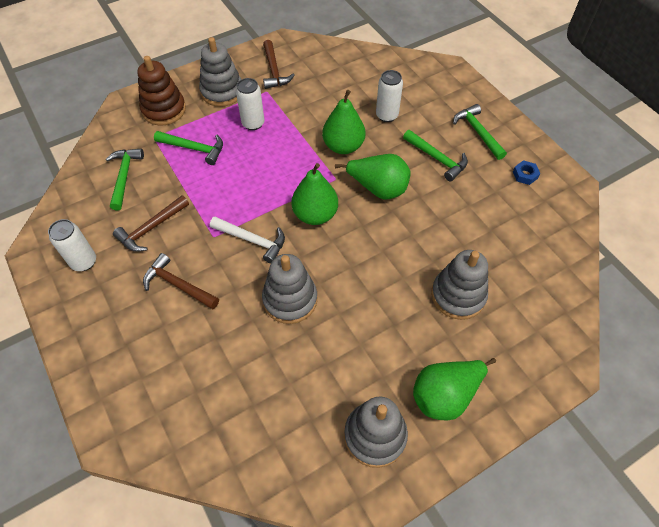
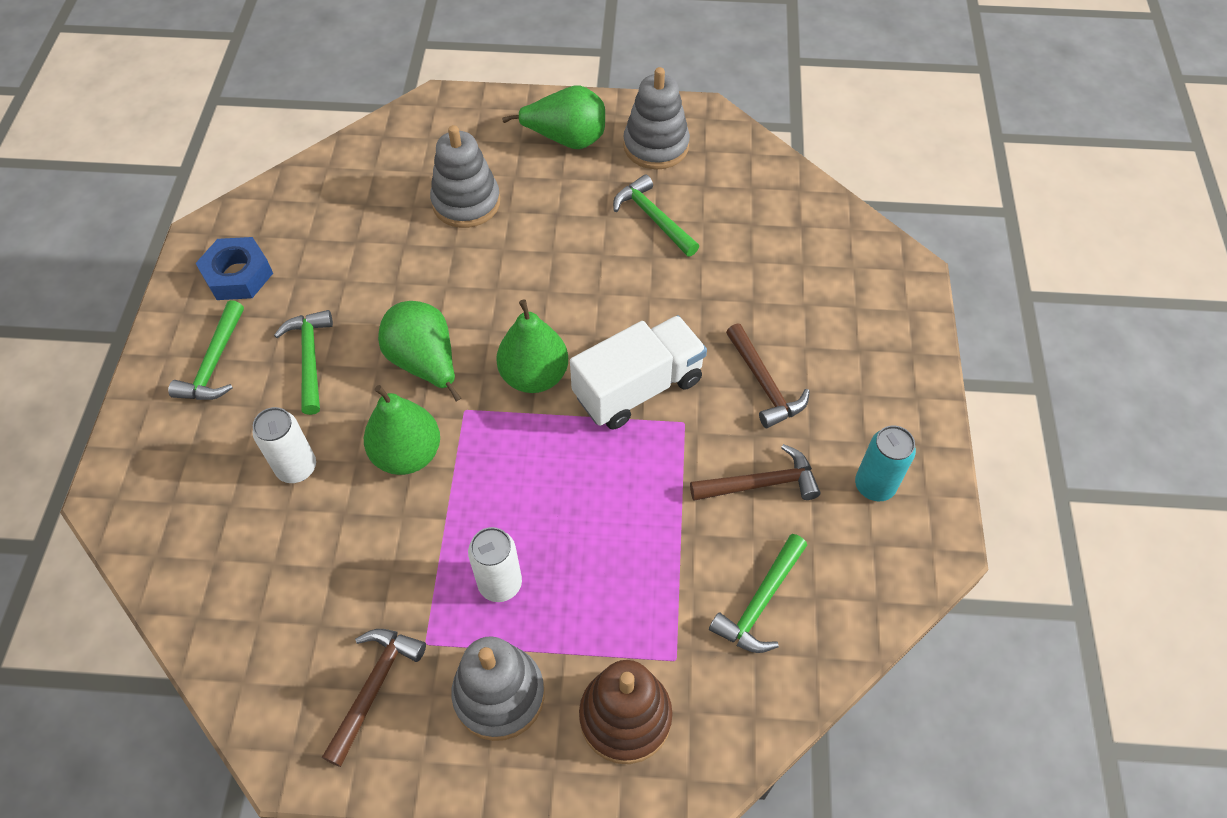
camera: 145 degrees left, 0 degrees up
white can [48,219,96,271] -> turquoise can [855,425,916,501]
green hammer [154,131,223,165] -> green hammer moved to [613,174,699,257]
white hammer [210,216,285,263] -> white truck [570,315,707,430]
grey stacking toy [262,254,317,324] -> none
blue nut [513,160,540,185] -> blue nut [196,237,273,300], size x1.82

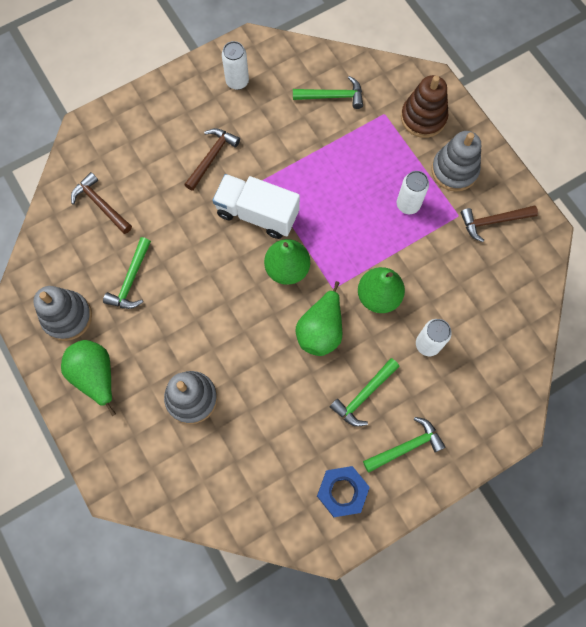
camera: 125 degrees left, 15 degrees up
brown hammer [690,444,821,501] -> brown hammer moved to [71,172,132,234]
turquoise can [855,425,916,501] -> white can [222,41,249,90]

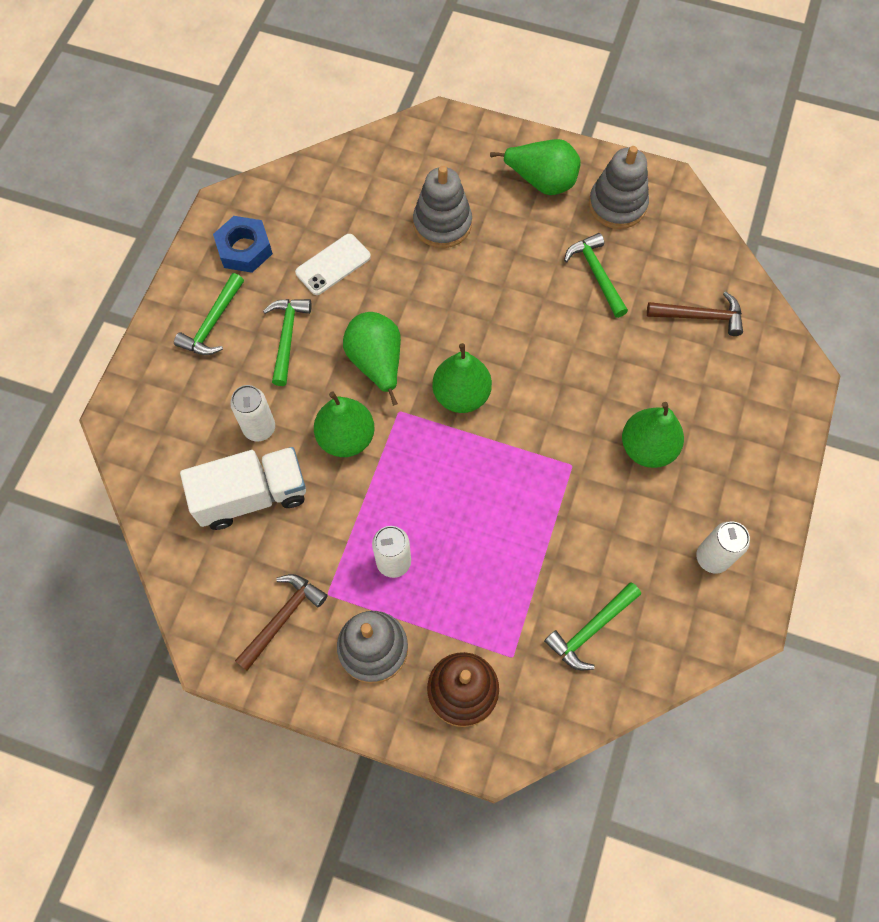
camera: 140 degrees right, 5 degrees down
brown hammer [184,128,240,191] -> green pear [622,402,684,468]
white truck [212,174,300,239] -> white truck moved to [180,447,306,530]
none -> white phone [295,234,371,295]

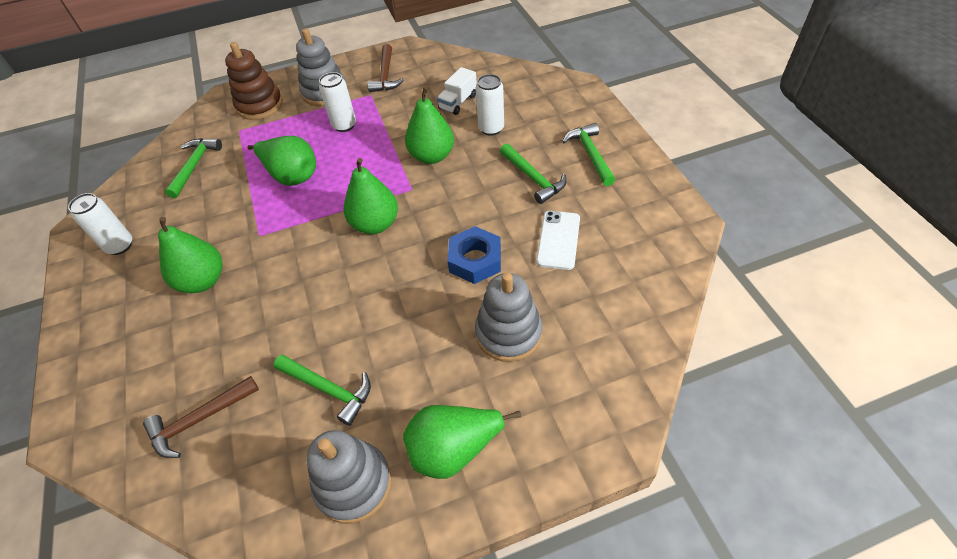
camera: 145 degrees right, 15 degrees down
white truck [180,447,306,530] -> white truck [437,67,477,115], size x0.56
blue nut [213,216,273,273] -> blue nut moved to [448,226,501,284]
green pear [343,312,401,406] -> green pear moved to [247,136,316,186]

